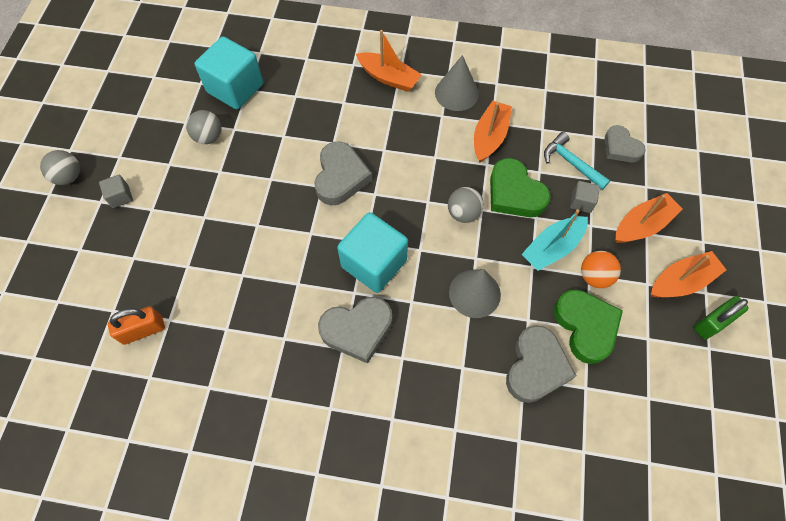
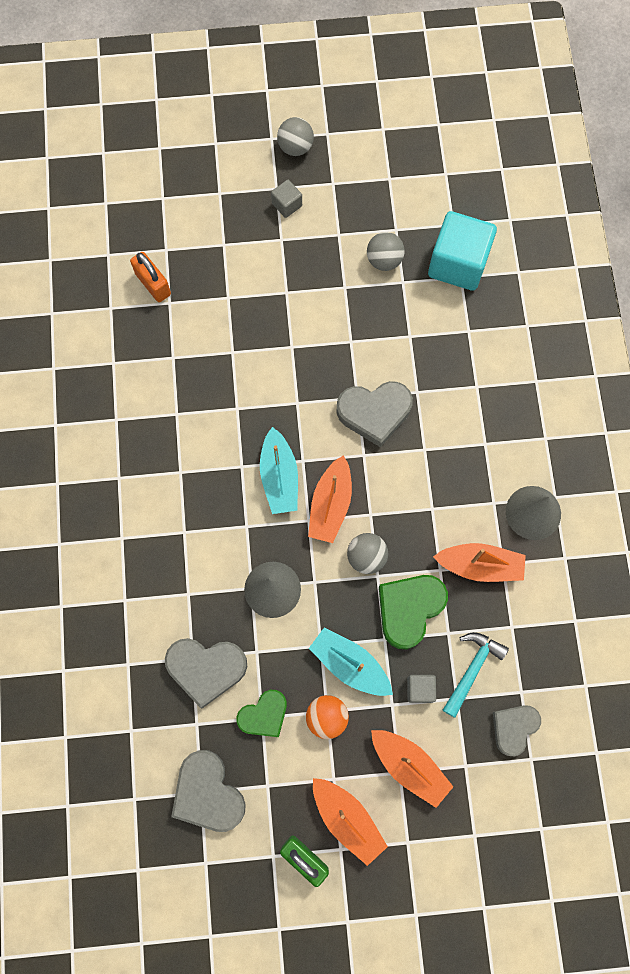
camera: 75 degrees right, 10 degrees up
grey heart [318,297,392,364] -> grey heart moved to [171,750,246,832]
turquoise cube [337,212,408,293] -> turquoise boat [260,427,298,514]
orange boat [356,30,422,92] -> orange boat moved to [308,455,352,543]
green heart [554,289,623,364] -> green heart [236,690,287,737], size x0.66

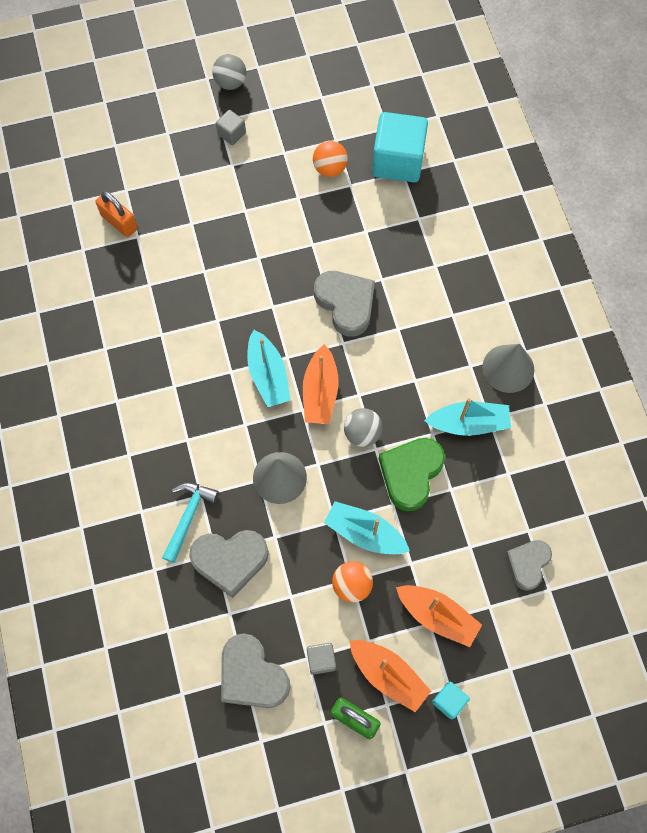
camera: 10 degrees left, 5 degrees down
green heart [236,690,287,737] -> none
grey heart [337,381,413,448] -> grey heart turned 105 degrees counterclockwise [314,271,375,337]
grey ball [367,232,405,271] -> orange ball [313,141,348,177]
grey cube [407,675,436,703] -> grey cube moved to [307,643,336,675]
orange boat [433,543,526,582] -> turquoise boat [424,398,511,436]
turquoise hammer [443,632,509,718] -> turquoise hammer moved to [162,482,219,563]
none -> turquoise cube [432,682,470,719]

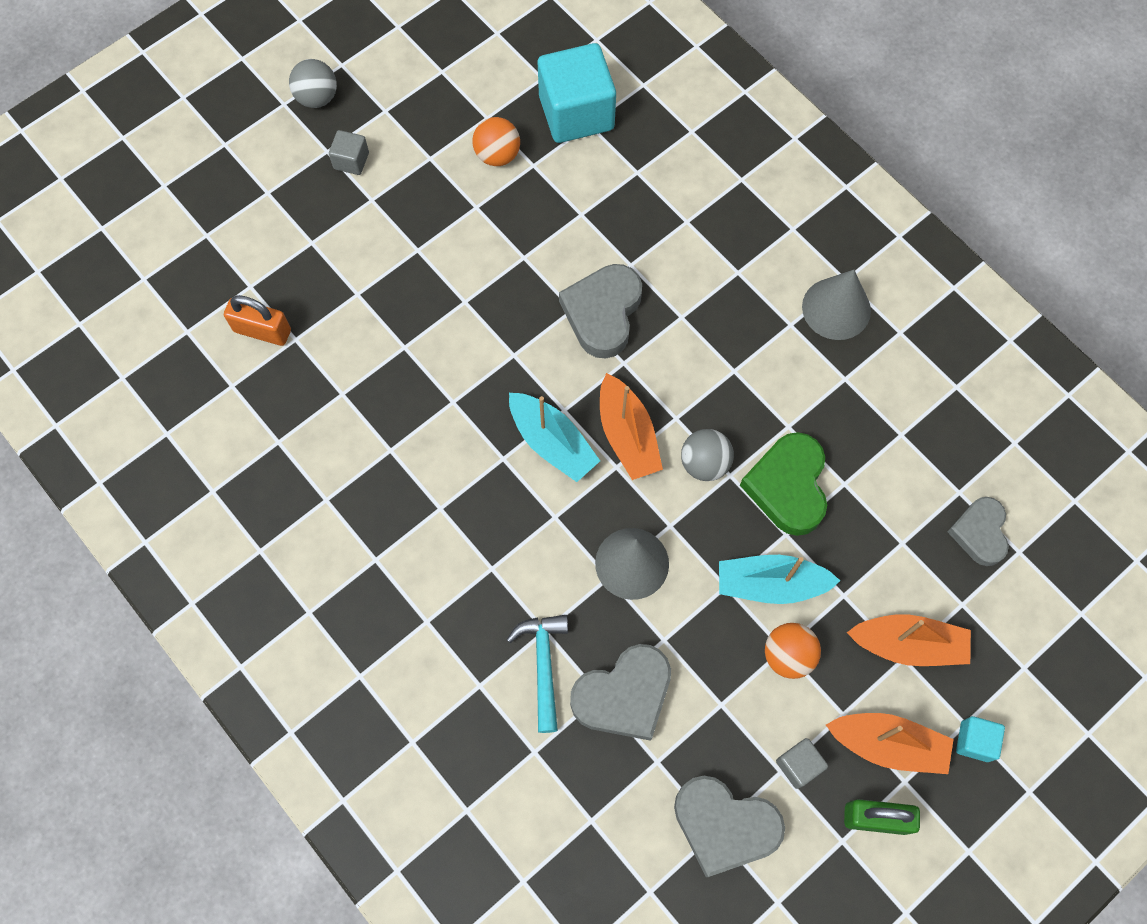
camera: 25 degrees left, 0 degrees up
grey heart [314,271,375,337] -> grey heart turned 105 degrees counterclockwise [559,264,642,359]
turquoise boat [424,398,511,436] -> none

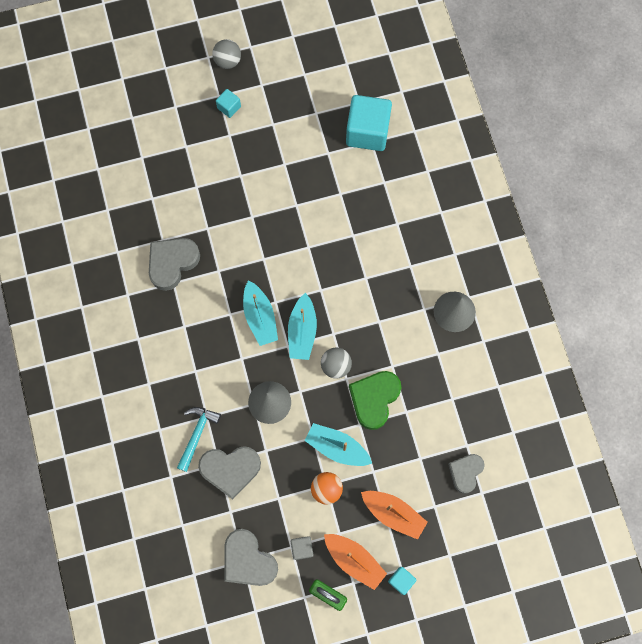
camera: 25 degrees right, 5 degrees up
orange padlock [224,295,291,346] -> none
grey cube [329,130,369,175] -> turquoise cube [216,89,241,118]
orange ball [472,117,520,166] -> none
grey heart [559,264,642,359] -> grey heart moved to [149,238,200,291]
orange boat [600,373,663,480] -> turquoise boat [288,293,317,360]

